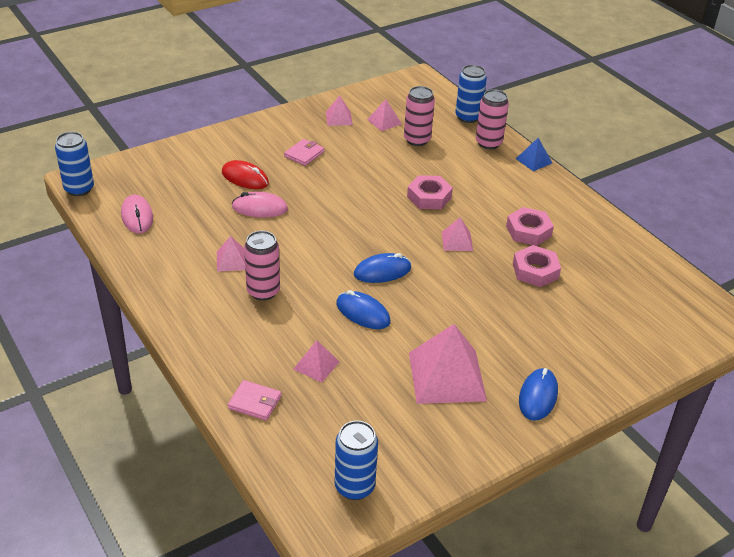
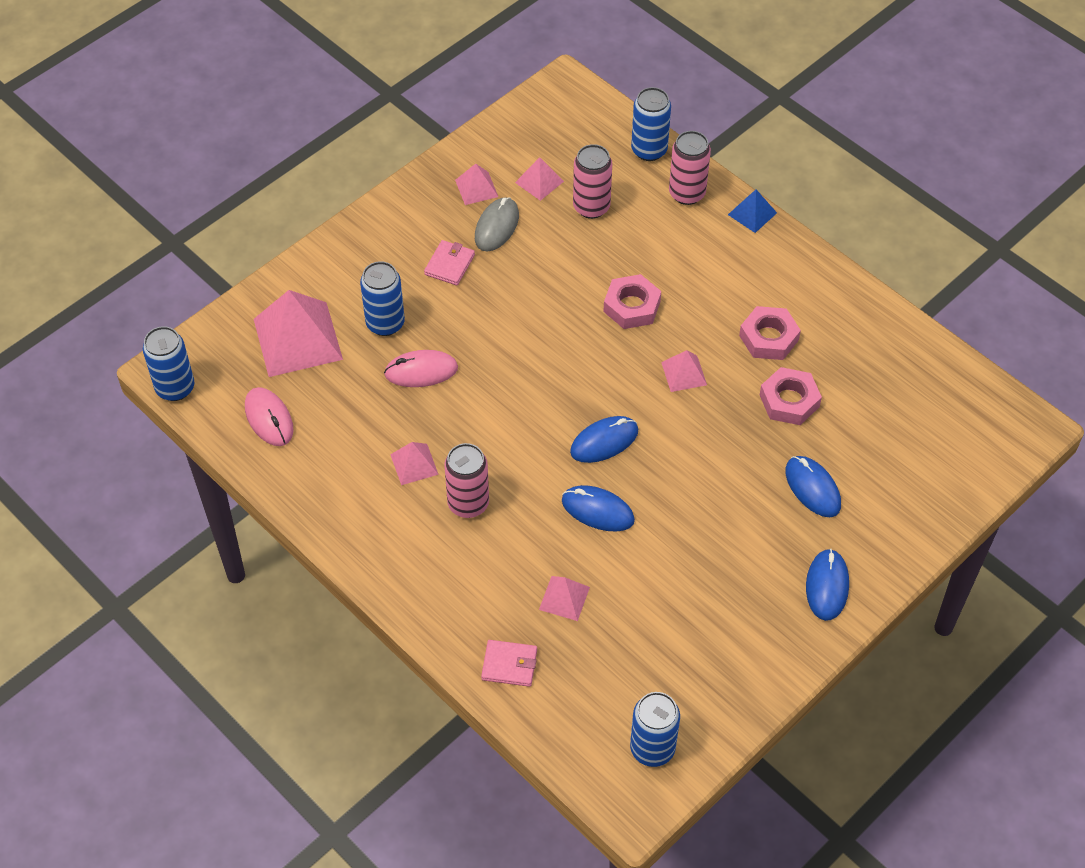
camera: 10 degrees left, 15 degrees up
red mouse [222,160,269,189] -> blue can [360,261,405,336]
pink pyramid [409,324,487,404] -> pink pyramid moved to [254,290,343,377]
none -> grey mouse [475,197,519,252]
none -> blue mouse [785,456,841,517]

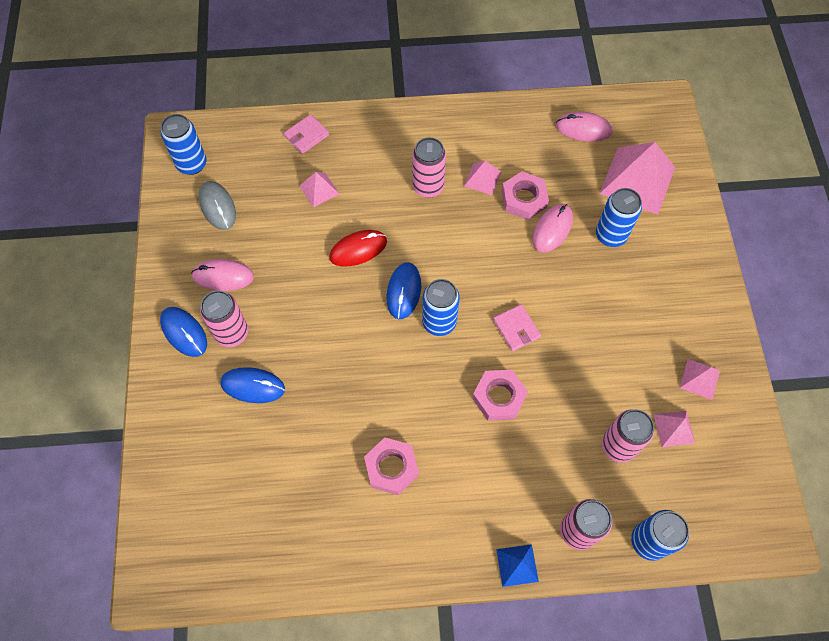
camera: 130 degrees right, 10 degrees up
blue can [143,326,194,401] -> blue can moved to [422,279,460,336]
pink wallet [424,240,475,285] -> pink wallet moved to [493,304,541,351]
grey mouse [475,197,519,252] -> grey mouse moved to [199,181,236,230]
blue mouse [562,485,635,531] -> red mouse [329,230,387,267]
pink pyramid [661,350,707,392] -> none
pink nut [760,367,822,425] -> pink nut moved to [502,171,549,220]
none -> pink mouse [191,259,254,291]
none -> pink can [200,290,248,347]

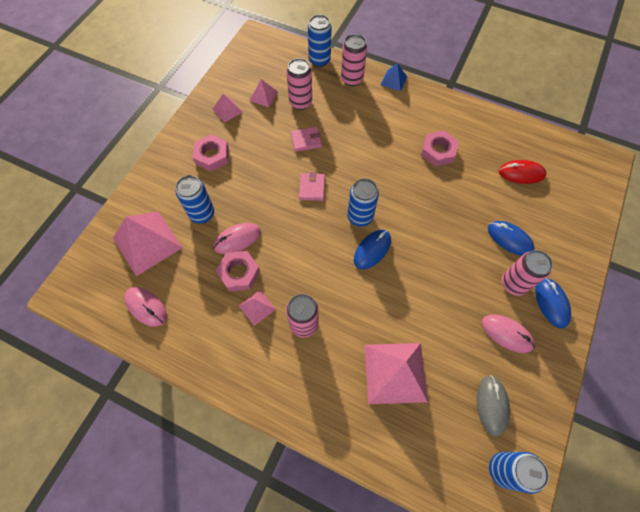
camera: 150 degrees left, 0 degrees up
pink wallet [284,114,329,154] -> pink wallet moved to [291,127,322,152]
pink pyramid [299,172,339,208] -> pink pyramid [364,343,428,404], size x2.03
red mouse [329,230,387,267] -> red mouse moved to [499,160,547,184]
pink nut [472,370,528,421] -> pink nut moved to [193,134,229,172]

